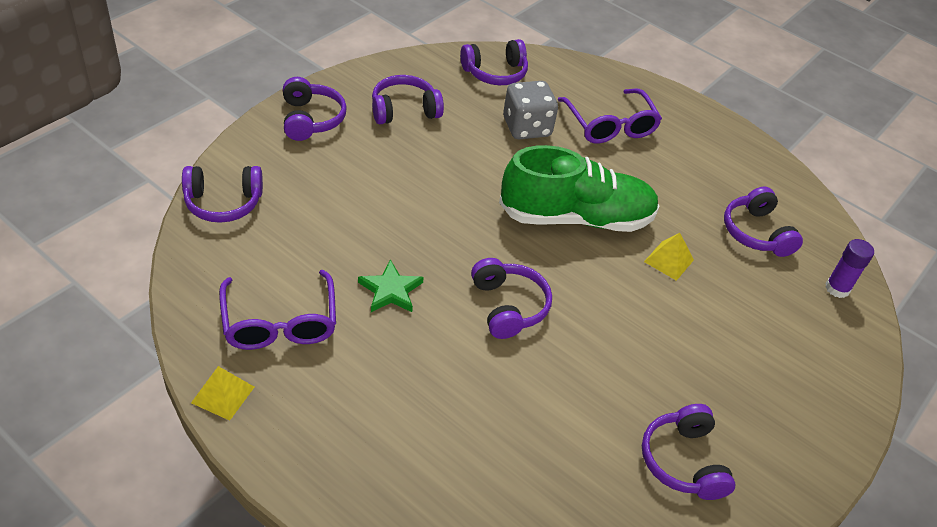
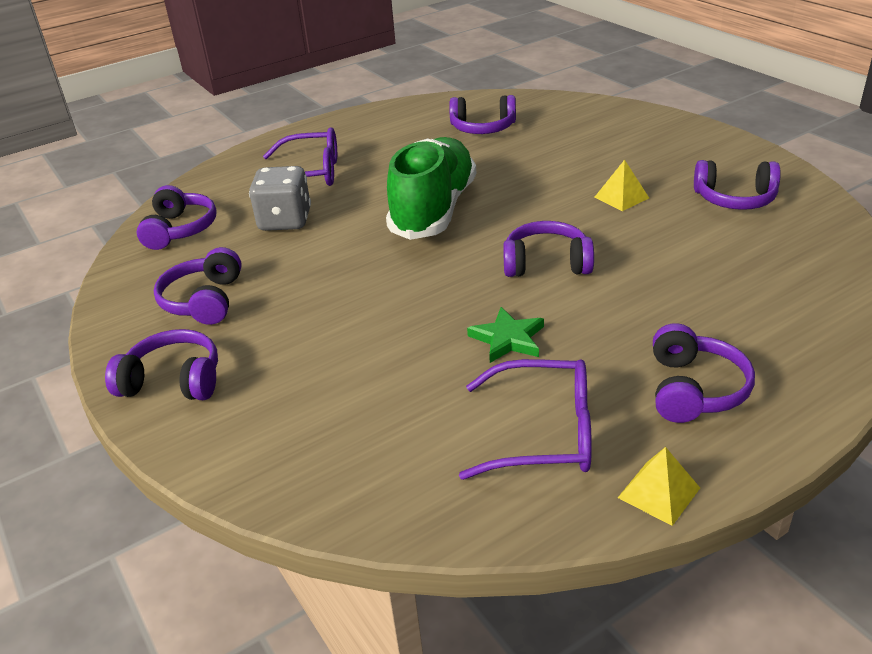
camera: 65 degrees left, 10 degrees down
purple headphones [182,166,263,223] -> purple headphones moved to [653,323,755,423]
yellow pyramid [644,233,694,281] -> yellow pyramid moved to [594,160,649,211]
purple glue stick [825,239,874,298] -> none

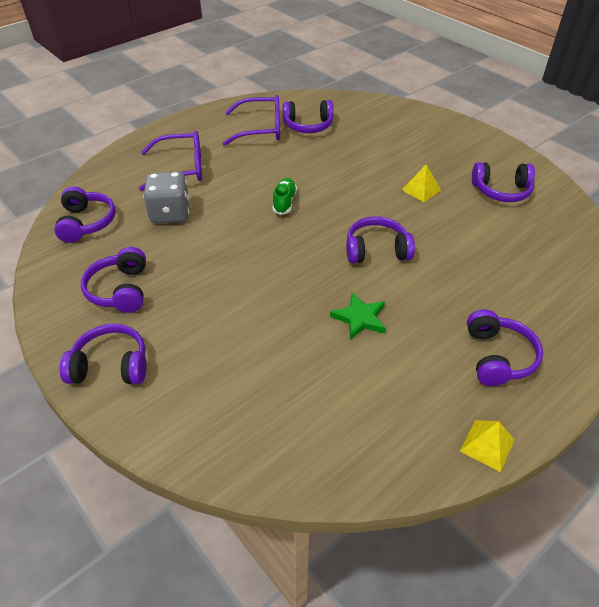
camera: 10 degrees left, 10 degrees up
green shoe [386,137,477,240] -> green shoe [272,178,297,215], size x0.42
purple glasses [459,359,592,480] -> purple glasses moved to [222,95,280,146]

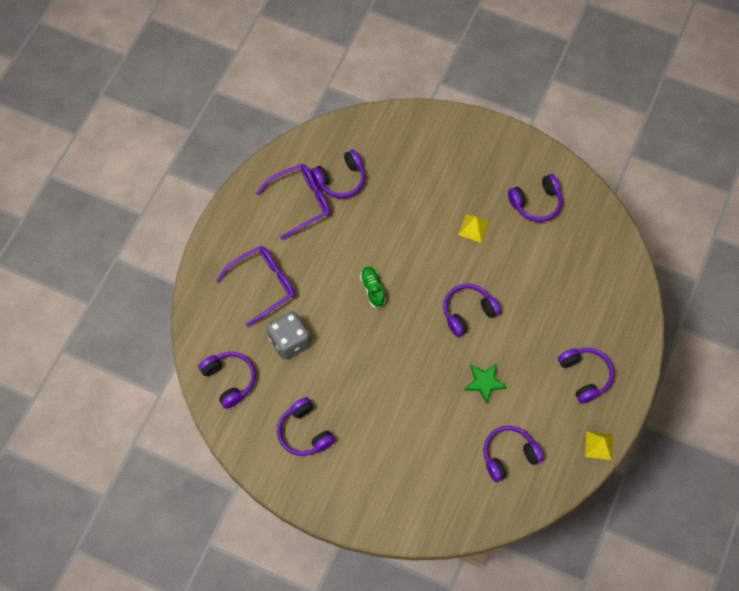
camera: 25 degrees left, 20 degrees up
purple headphones [60,324,146,384] -> purple headphones moved to [483,426,543,482]

